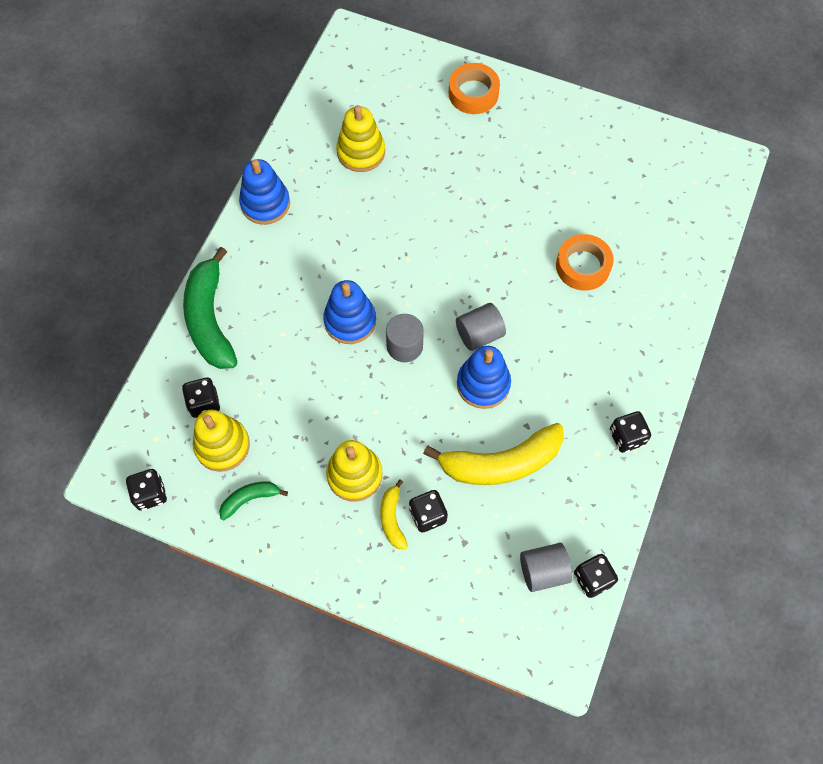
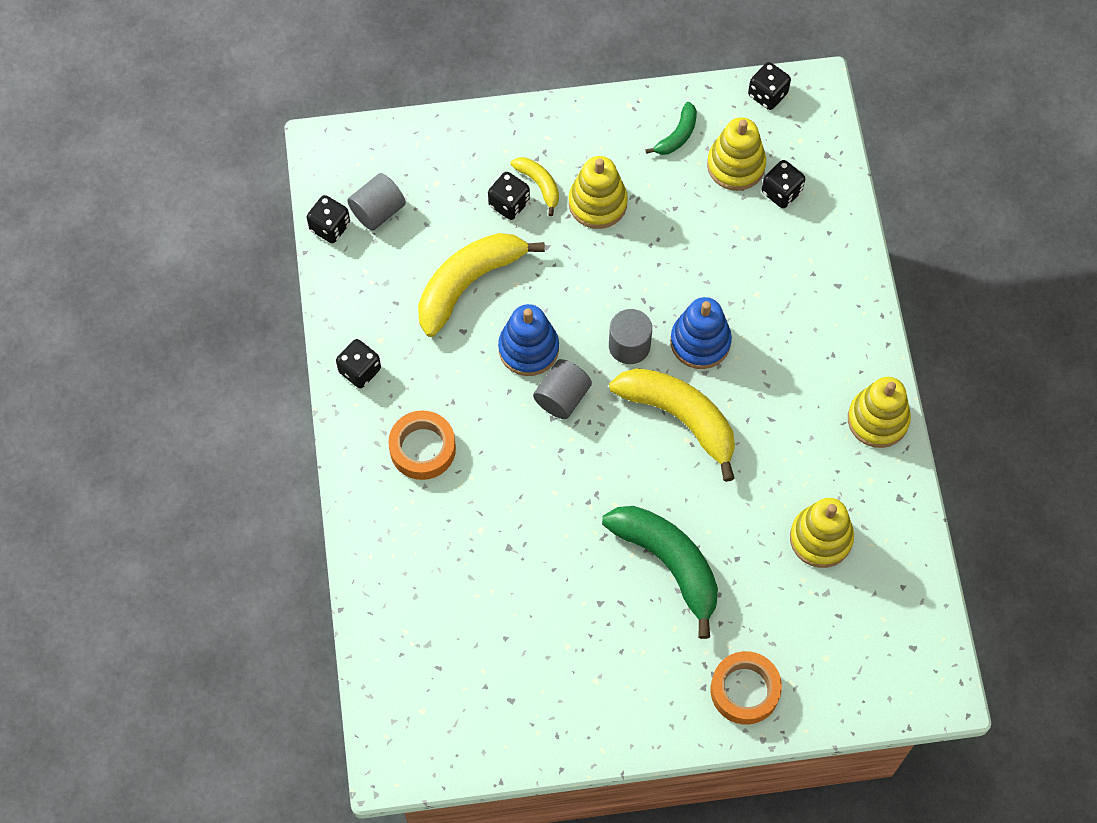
camera: 150 degrees right, 0 degrees up
green banana [183,247,237,369] -> green banana moved to [602,506,718,639]
blue stacking toy [239,159,290,225] -> yellow stacking toy [848,377,911,448]
orange tape [556,234,614,291] -> orange tape moved to [388,411,456,480]
none -> yellow banana [609,368,735,482]

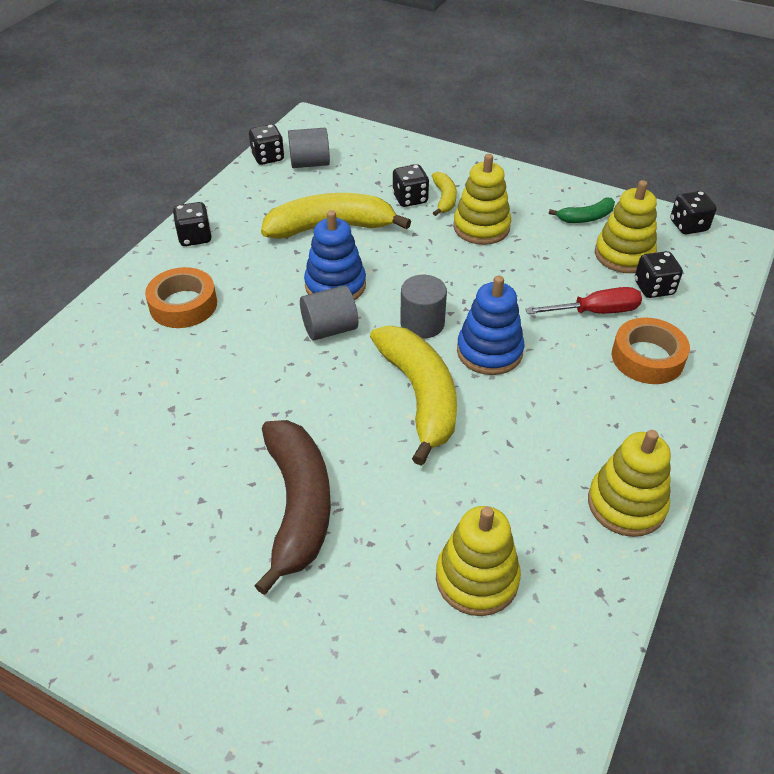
camera: 35 degrees right, 20 degrees down
green banana [602,506,718,639] -> brown banana [254,420,331,595]
orange tape [711,651,782,725] -> orange tape moved to [612,317,690,384]
none -> red screwdriver [525,287,642,314]

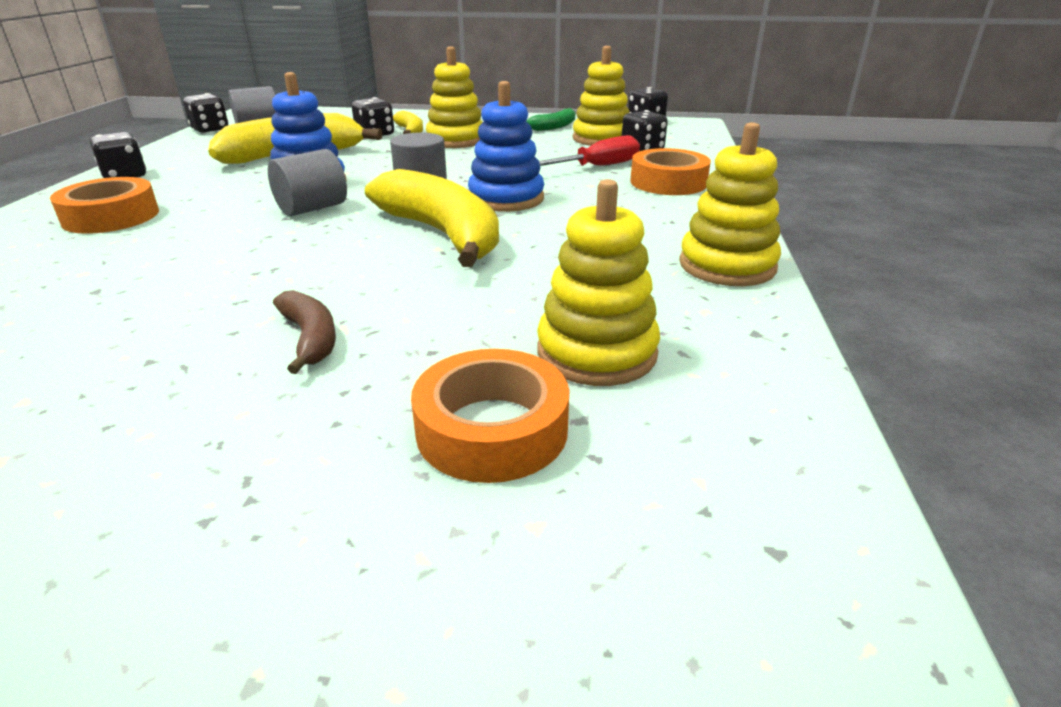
camera: 20 degrees left, 15 degrees down
brown banana [254,420,331,595] -> brown banana [273,290,336,374], size x0.49
none -> orange tape [411,349,569,483]

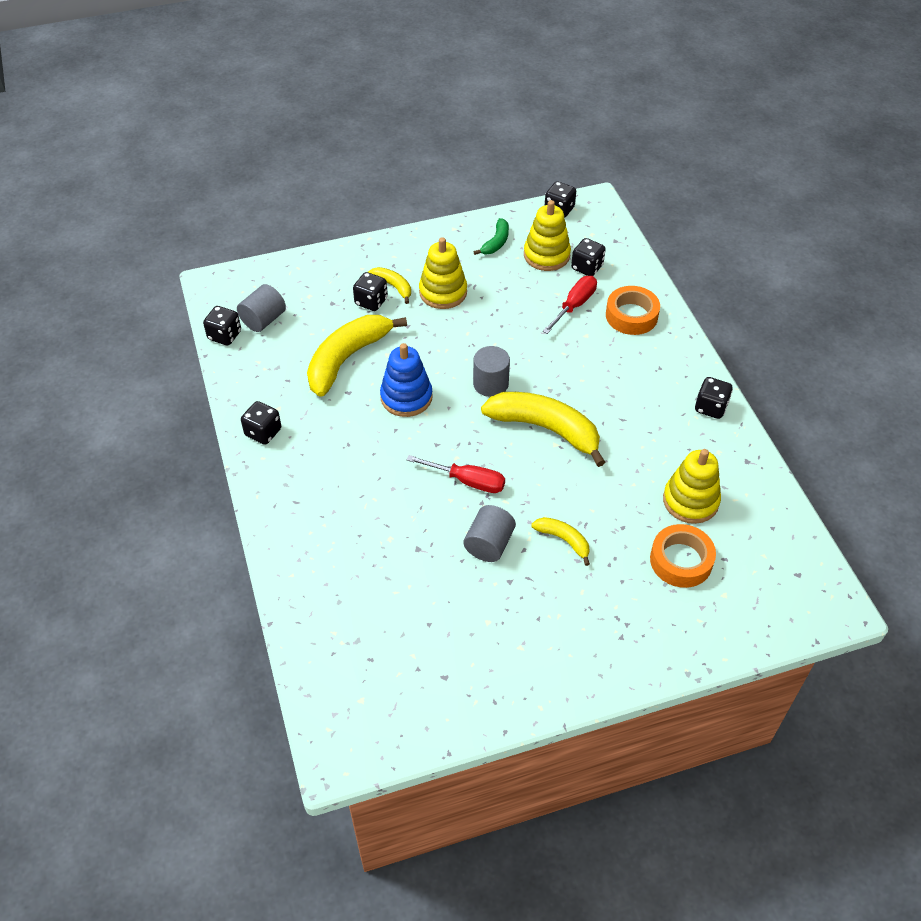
camera: 25 degrees left, 20 degrees up
orange tape [50,177,159,234] -> none
grey cylinder [268,149,347,216] -> grey cylinder moved to [464,505,516,562]
brown banana [273,290,336,374] -> yellow banana [531,517,590,566]
blue stacking toy [468,81,544,212] -> none
yellow stacking toy [679,122,781,286] -> black dice [695,377,733,419]
none -> red screwdriver [406,455,505,493]

